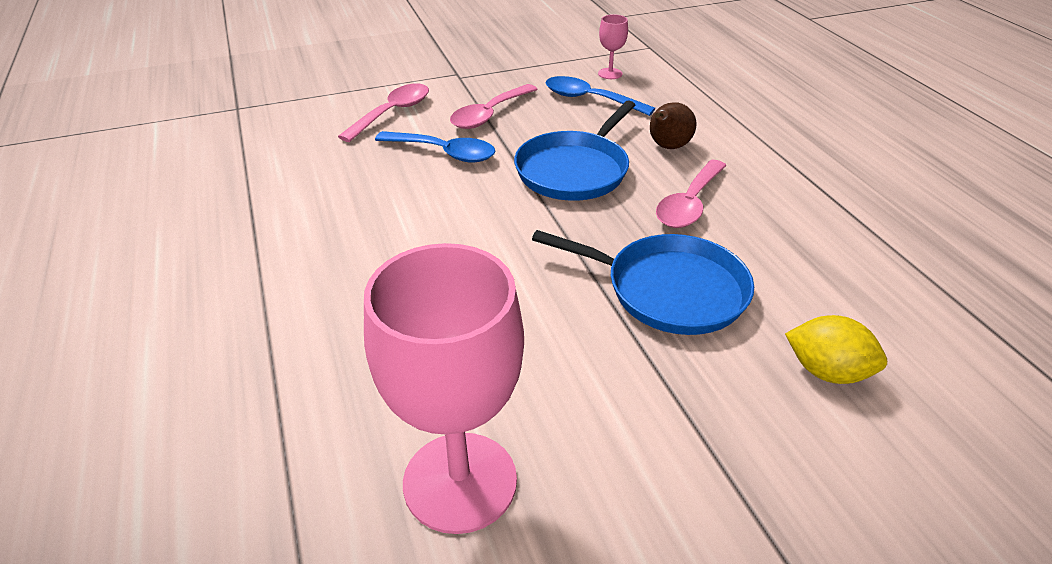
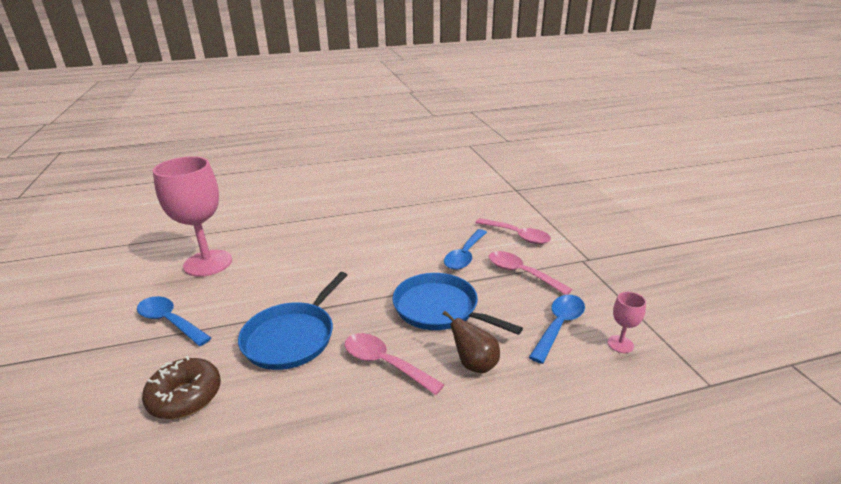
camera: 95 degrees right, 10 degrees down
yellow lemon [785,315,887,384] -> brown donut [142,356,221,419]
none -> blue spoon [137,296,211,346]

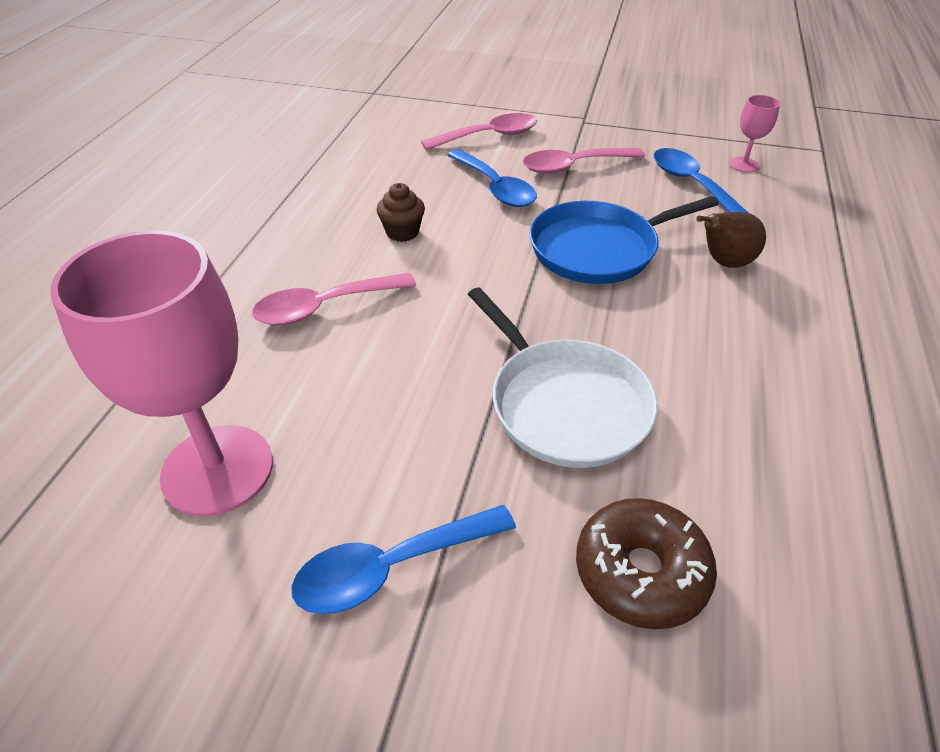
camera: 60 degrees left, 15 degrees up
blue pan [238,272,347,370] -> white pan [468,287,658,468]
pink spoon [345,333,445,395] -> pink spoon moved to [252,273,416,325]
none -> brown cupcake [377,183,425,242]

